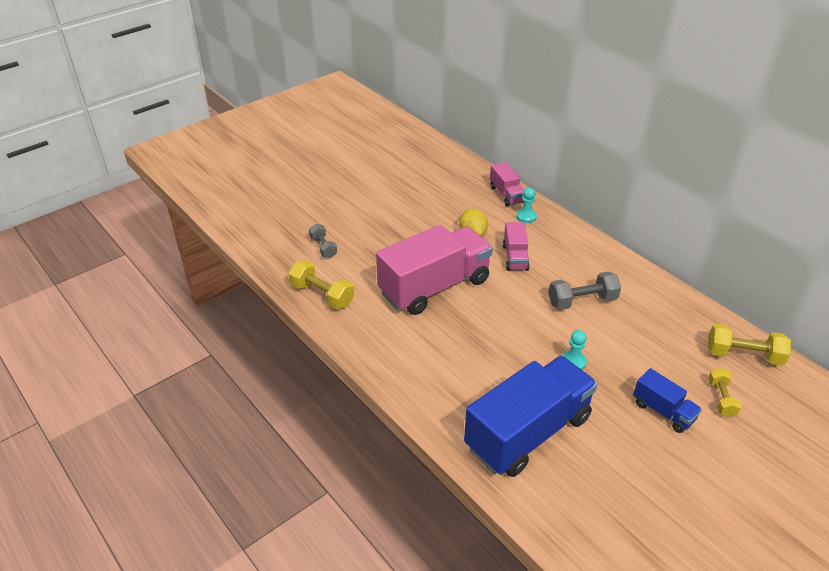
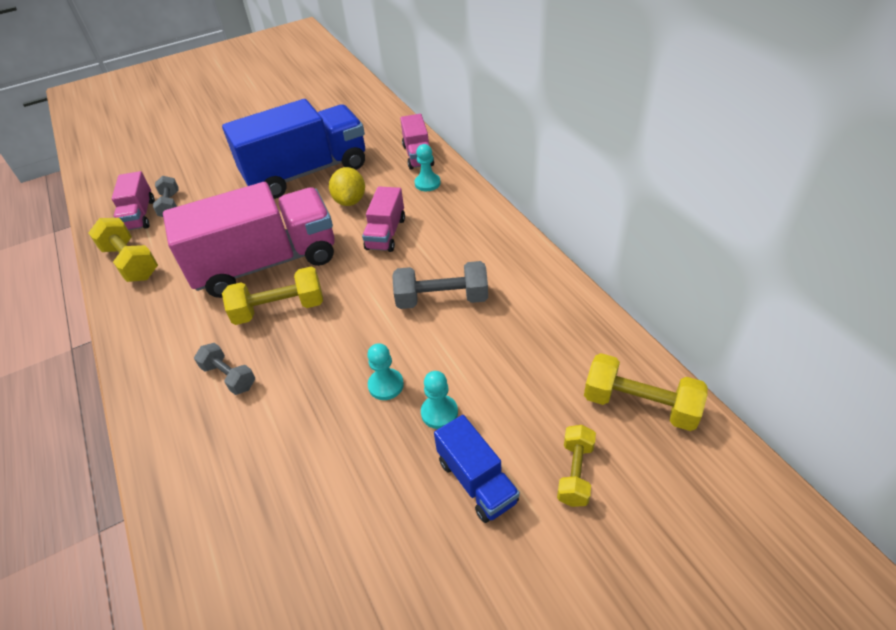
camera: 15 degrees right, 5 degrees up
blue truck [464,356,598,477] -> blue truck moved to [222,99,365,199]
none -> pink truck [111,171,155,230]
none -> grey dumbbell [194,343,255,395]
none -> yellow dumbbell [222,267,323,325]
none -> turquoise pawn [421,371,458,429]

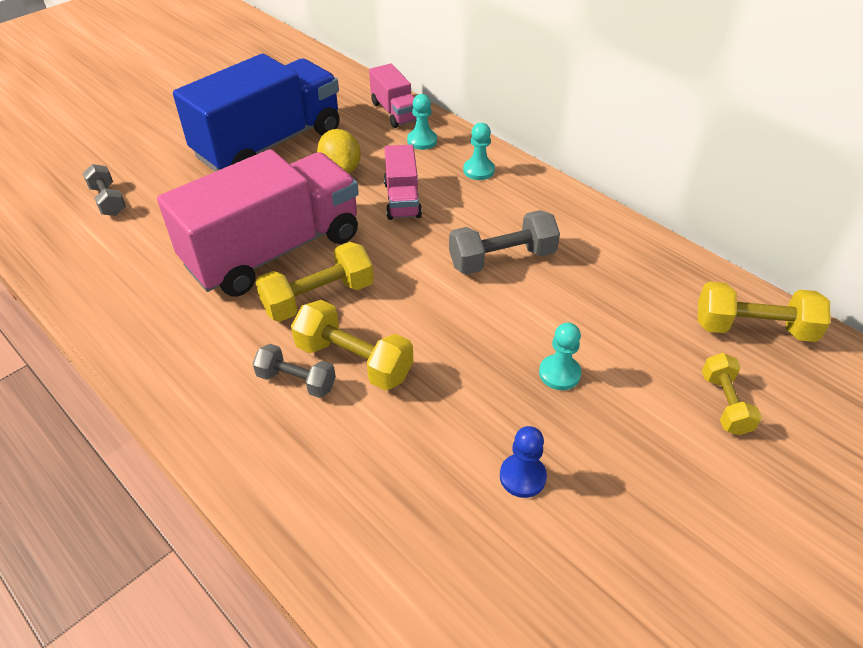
camera: 20 degrees left, 0 degrees up
yellow dumbbell [88,218,158,282] -> yellow dumbbell moved to [291,300,413,390]
pink truck [111,171,155,230] -> none
turquoise pawn [367,343,404,400] -> turquoise pawn moved to [463,123,495,180]
blue truck [434,415,520,523] -> none
none -> blue pawn [500,426,547,498]

